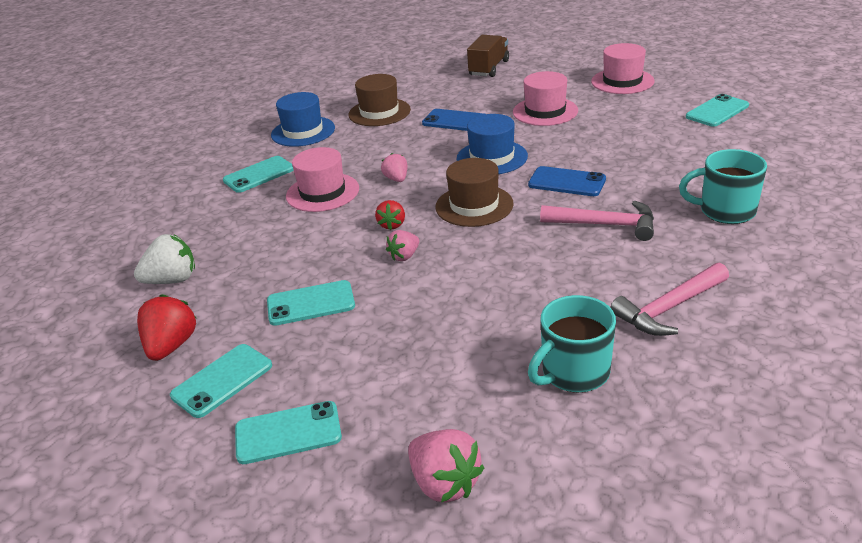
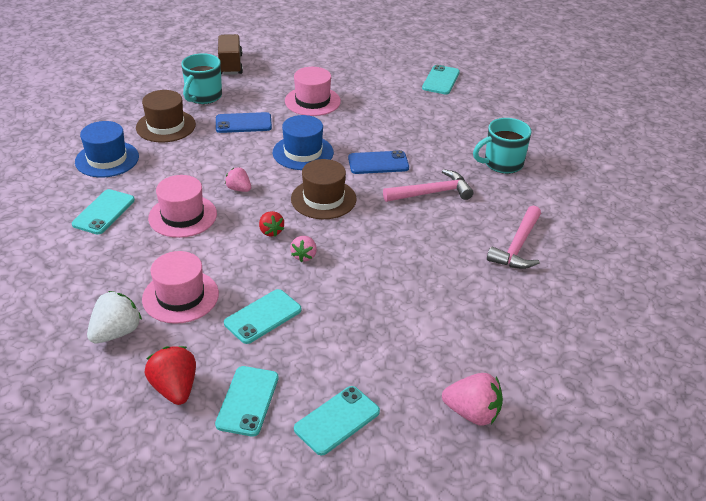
camera: 35 degrees left, 5 degrees up
turquoise mug [528,295,616,393] -> turquoise mug moved to [181,53,222,104]
pink hat [591,43,654,94] -> pink hat moved to [142,251,219,324]

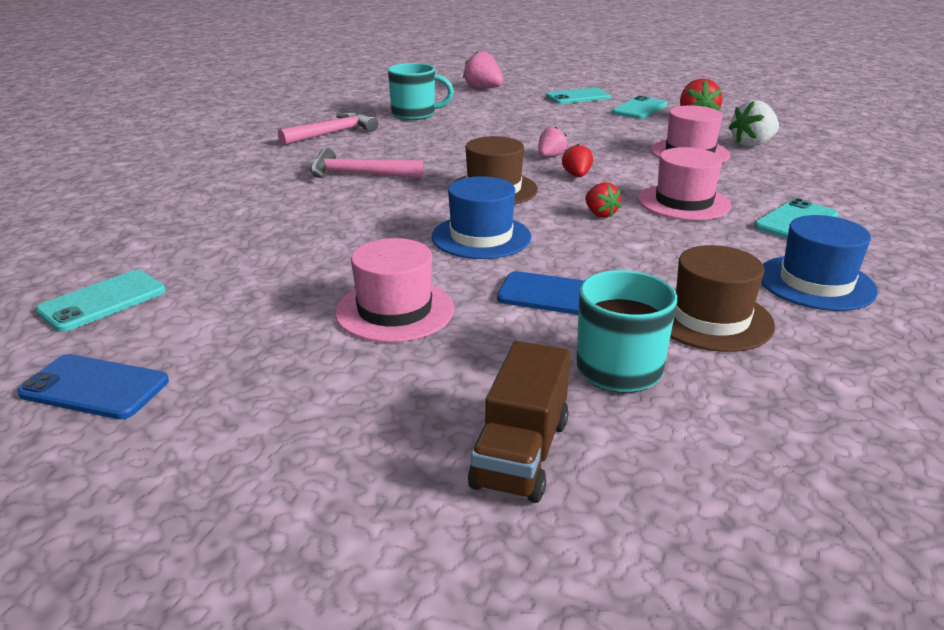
camera: 155 degrees left, 10 degrees down
turquoise phone [224,289,302,344] -> none
pink strawberry [225,167,251,192] -> red strawberry [585,182,621,218]
blue phone [348,150,409,174] -> blue phone moved to [17,354,169,420]
turquoise mug [473,118,531,174] -> turquoise mug moved to [388,63,454,120]

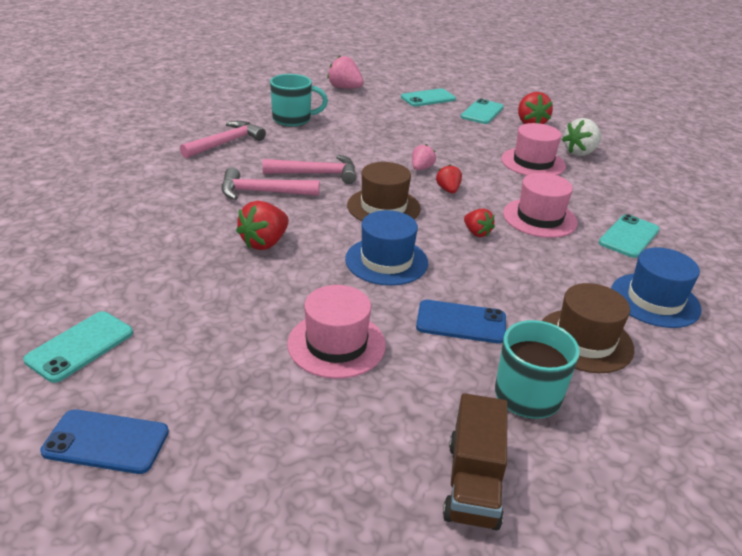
camera: 10 degrees left, 5 degrees up
none -> red strawberry [236,201,289,250]
none -> pink hammer [262,155,356,184]

